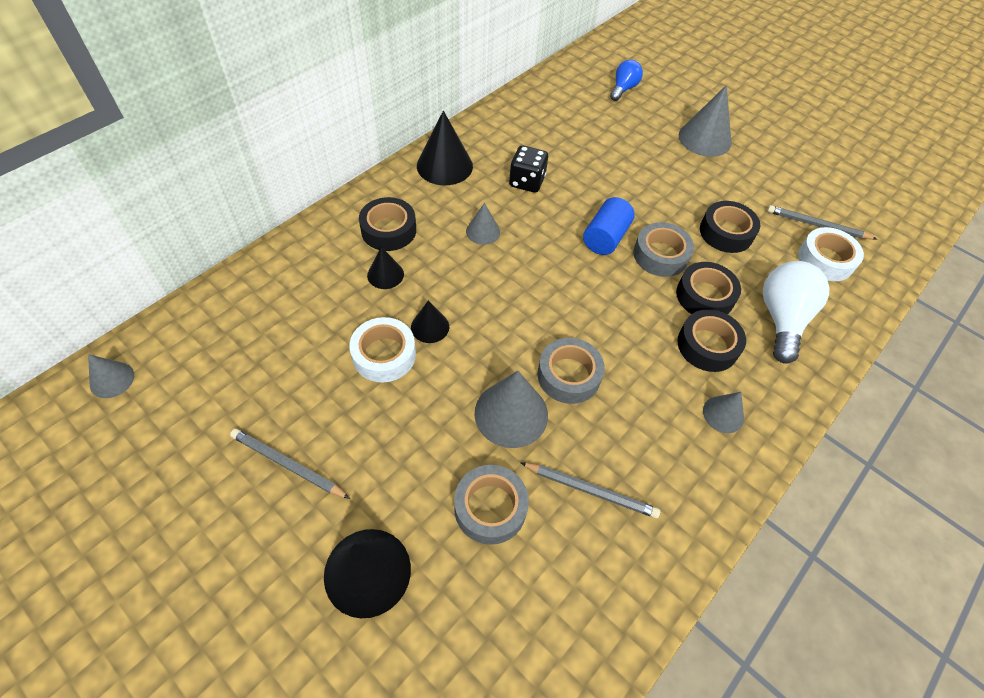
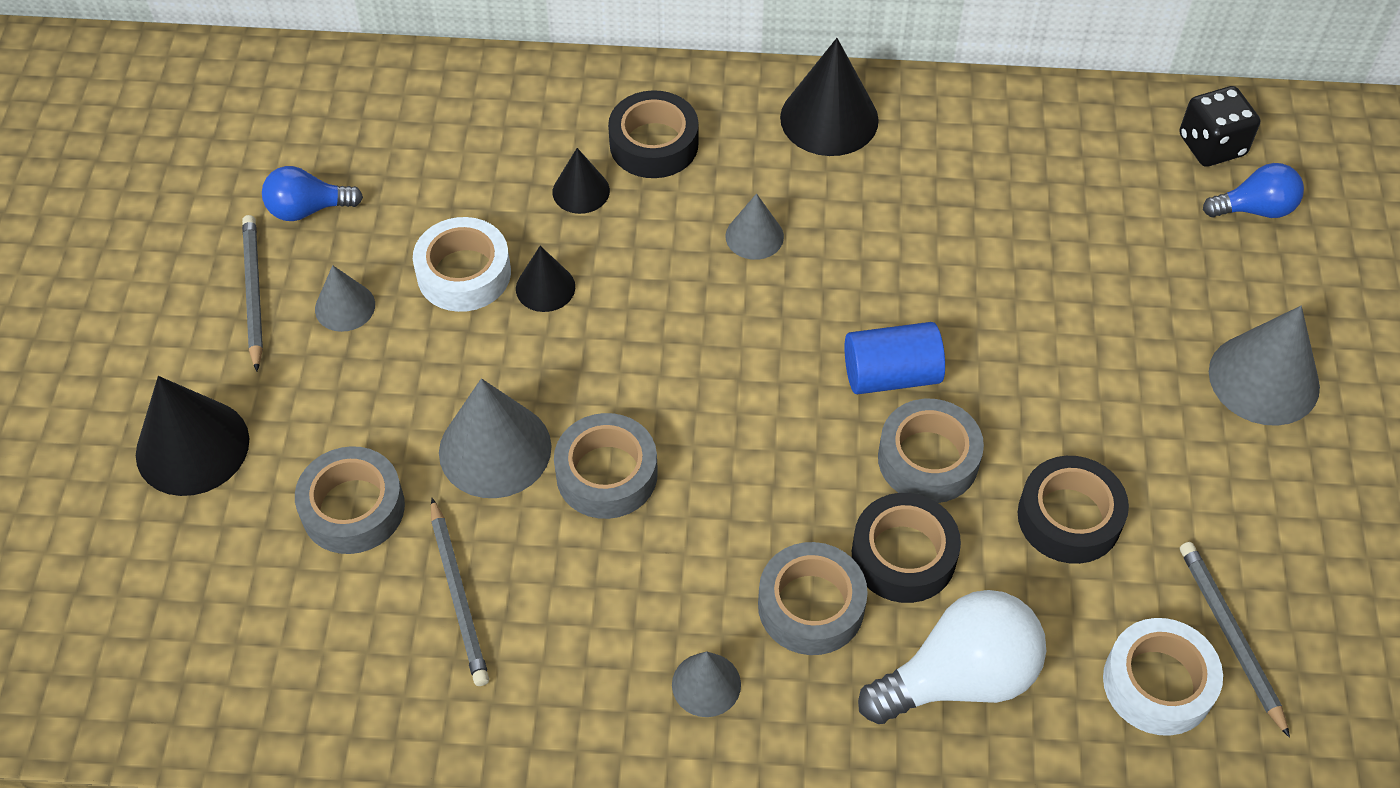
camera: 55 degrees right, 0 degrees up
grey cone [88,354,134,398] -> grey cone moved to [315,265,375,332]
black dice [509,145,548,193] -> black dice moved to [1179,86,1260,167]
black tape [677,309,746,372] -> grey tape [758,542,868,655]
none -> blue light bulb [262,166,363,221]

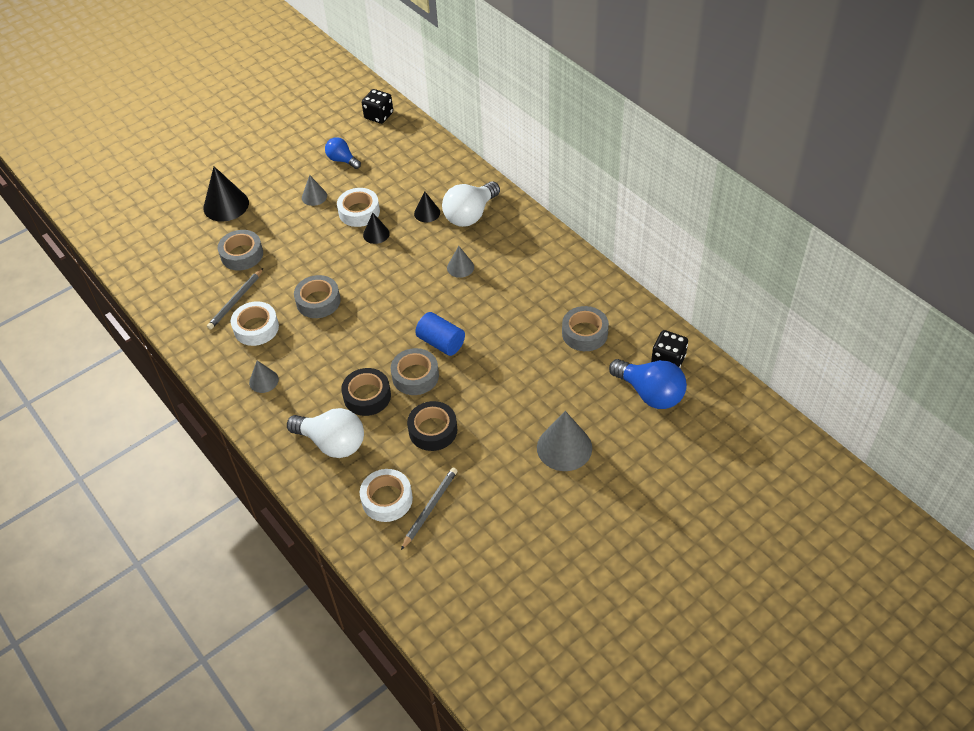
camera: 50 degrees right, 5 degrees down
grey pencil [242,215,263,371] -> none
grey cone [439,378,552,498] -> none
black tape [608,90,698,178] -> white light bulb [442,181,500,227]
grey tape [758,542,868,655] -> grey tape moved to [562,306,609,351]
black cone [780,38,879,156] -> none
blue light bulb [1203,163,1304,218] -> blue light bulb [609,359,687,409], size x1.68
none -> white tape [231,301,279,346]
none -> black dice [362,89,393,124]

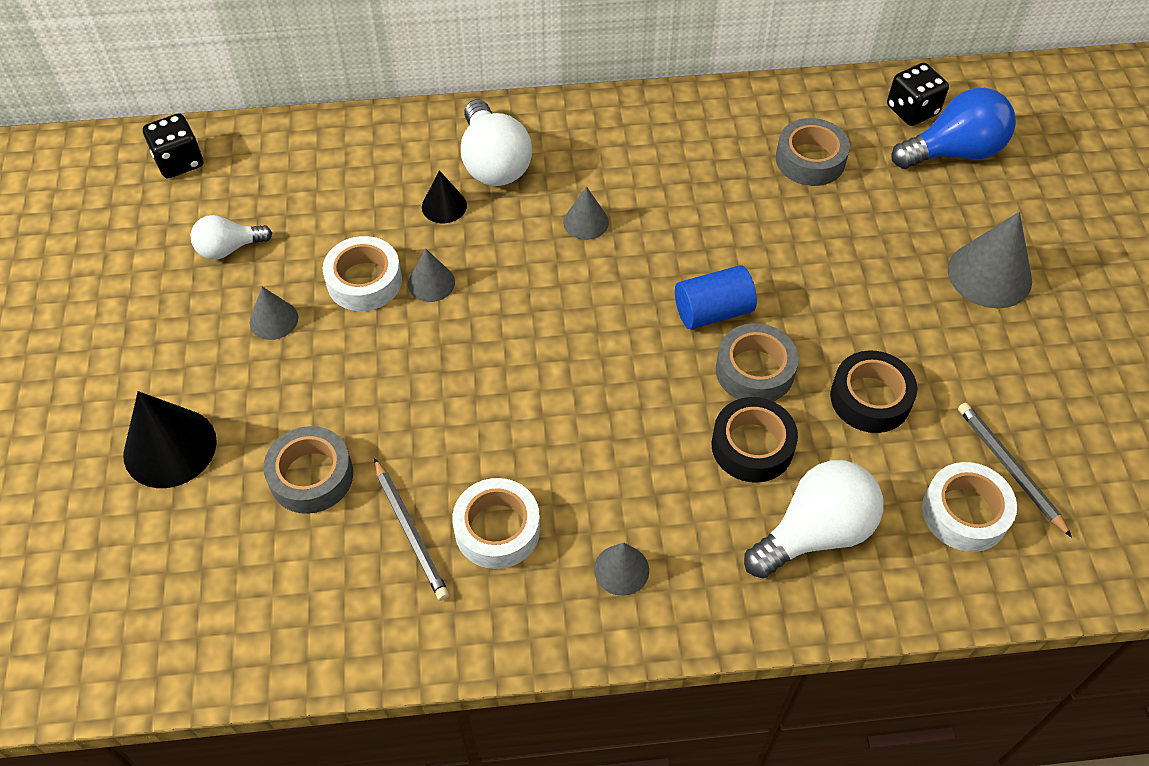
camera: 60 degrees left, 5 degrees up
grey tape [294,275,341,318] -> none
blue light bulb [325,137,361,169] -> white light bulb [191,215,272,260]
black cone [363,212,390,244] -> grey cone [408,249,455,302]

